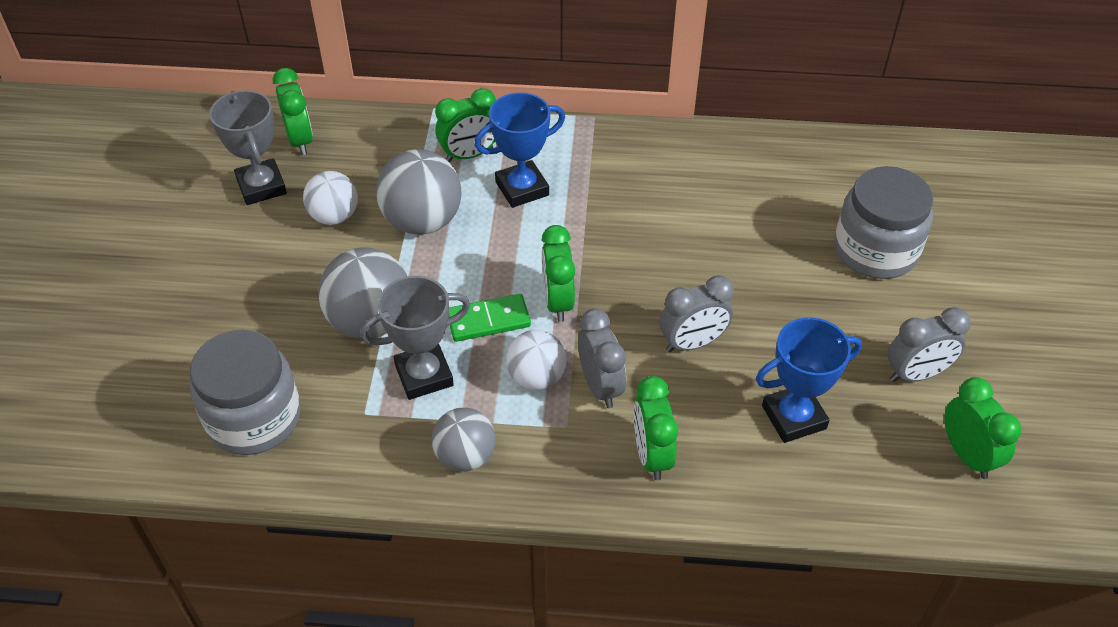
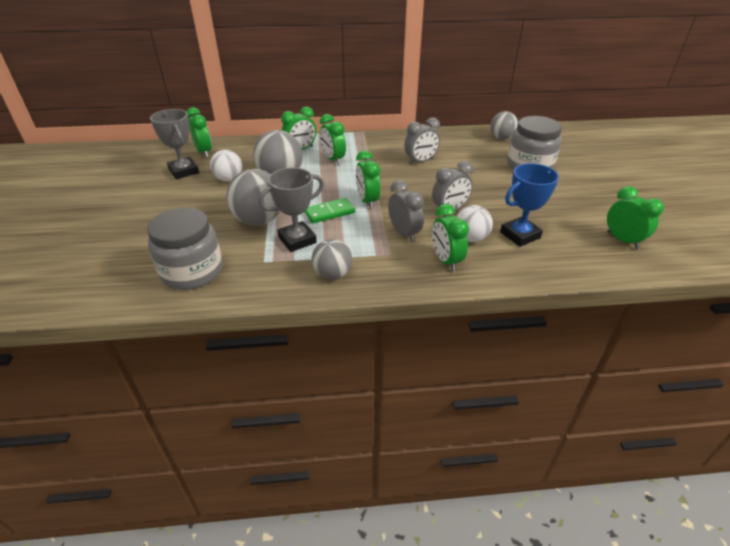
camera: 10 degrees left, 10 degrees down
blue trophy [474,92,565,208] -> green clock [320,114,346,165]
white ball [506,330,567,390] -> white ball moved to [457,205,493,242]
grey clock [888,307,971,382] -> grey clock moved to [404,117,440,165]
none -> grey ball [490,111,518,140]

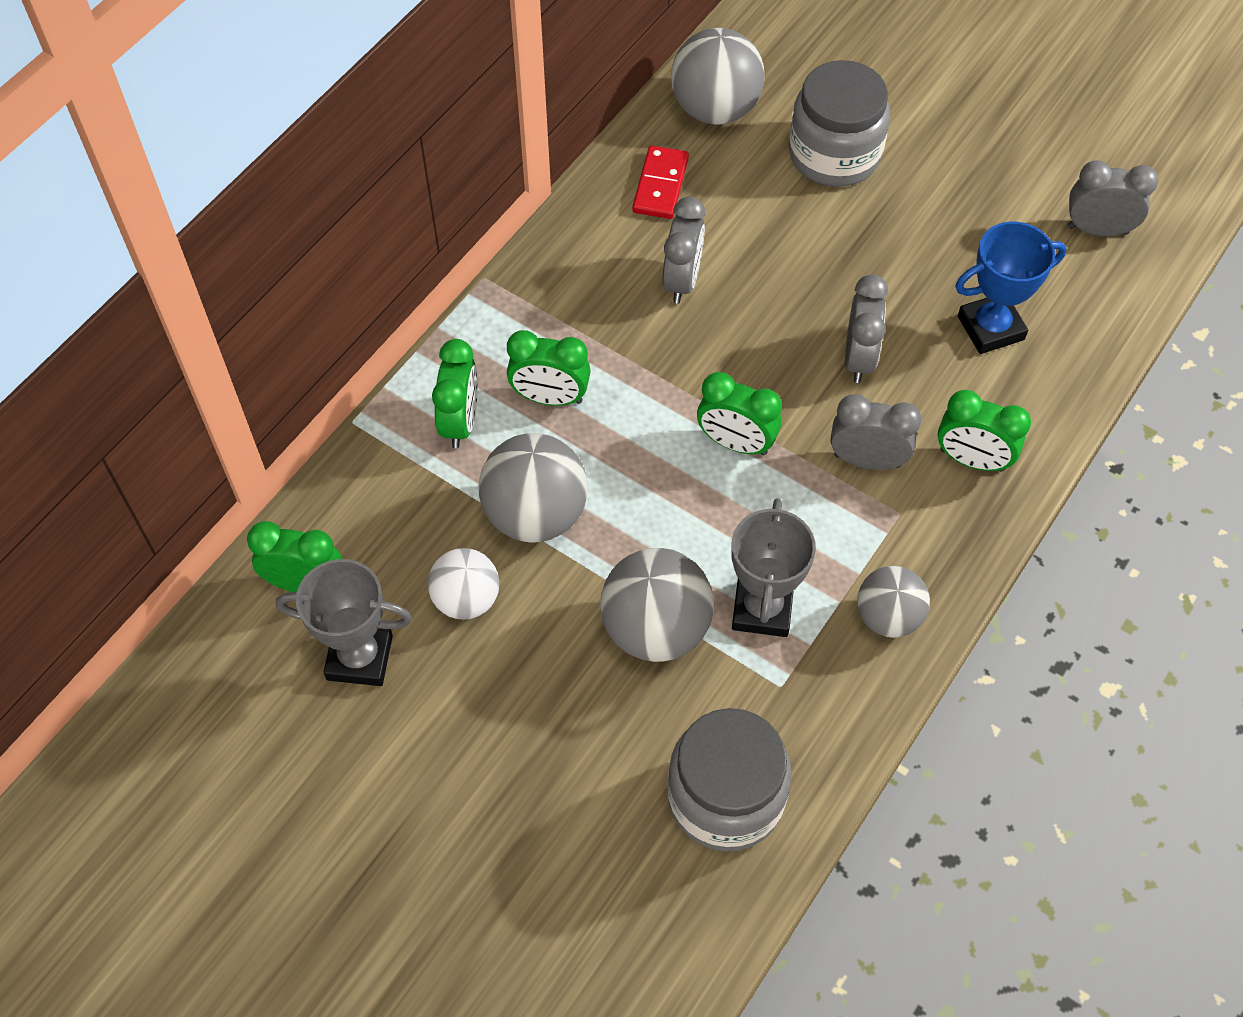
camera: 50 degrees left, 20 degrees up
green domino [305,198,355,223] -> none
white ball [457,205,493,242] -> none
grey ball [490,111,518,140] -> grey ball [671,28,764,125], size x1.56
blue trophy [500,163,559,247] -> blue trophy turned 60 degrees clockwise [955,222,1067,354]
green clock [607,186,664,249] -> grey clock [1068,160,1158,236]
none -> red domino [632,145,689,219]

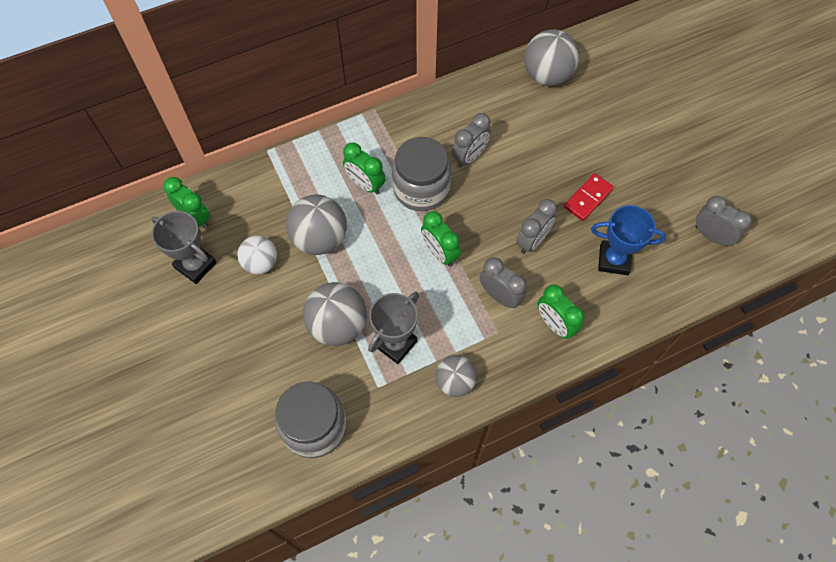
camera: 30 degrees right, 5 degrees up
green clock [432,339,478,448] -> none
red domino [632,145,689,219] -> red domino moved to [564,173,614,221]
grey jar [789,60,890,187] -> grey jar moved to [392,137,451,211]

